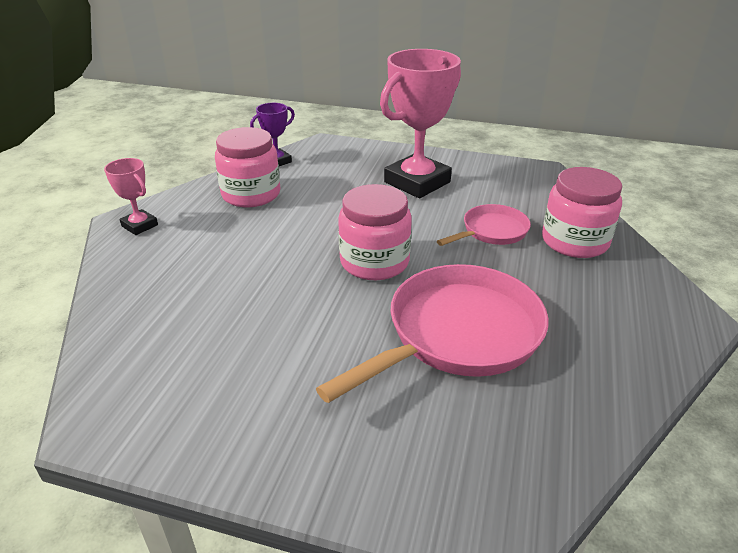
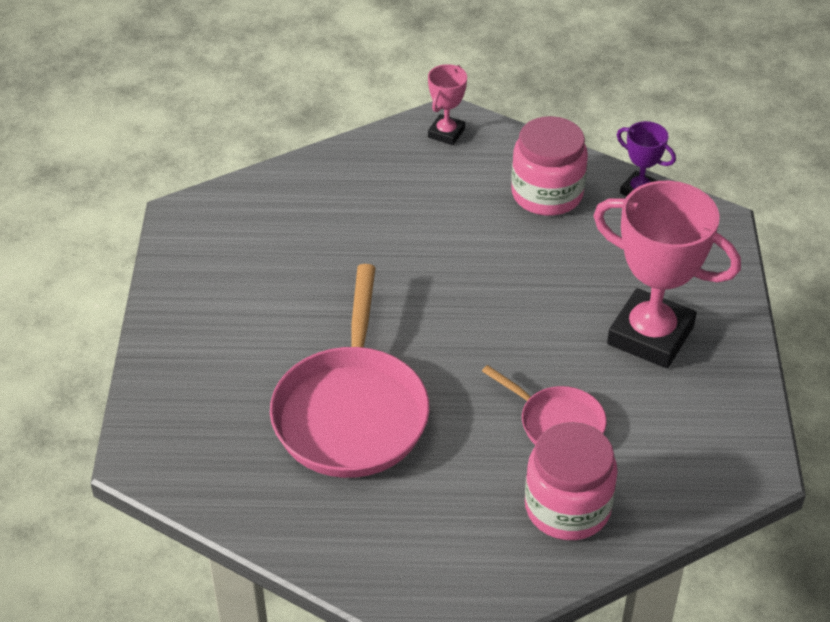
camera: 75 degrees right, 10 degrees up
pink pan [316,264,548,403] -> pink pan turned 60 degrees clockwise [270,264,430,478]
pink jar [338,184,412,280] -> none

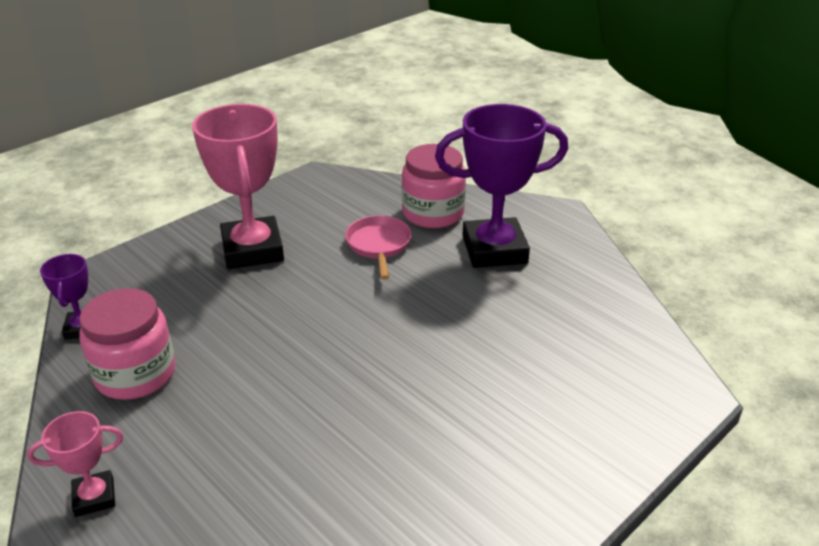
camera: 135 degrees left, 10 degrees down
pink pan [270,264,430,478] -> none
none -> purple trophy [435,104,568,268]

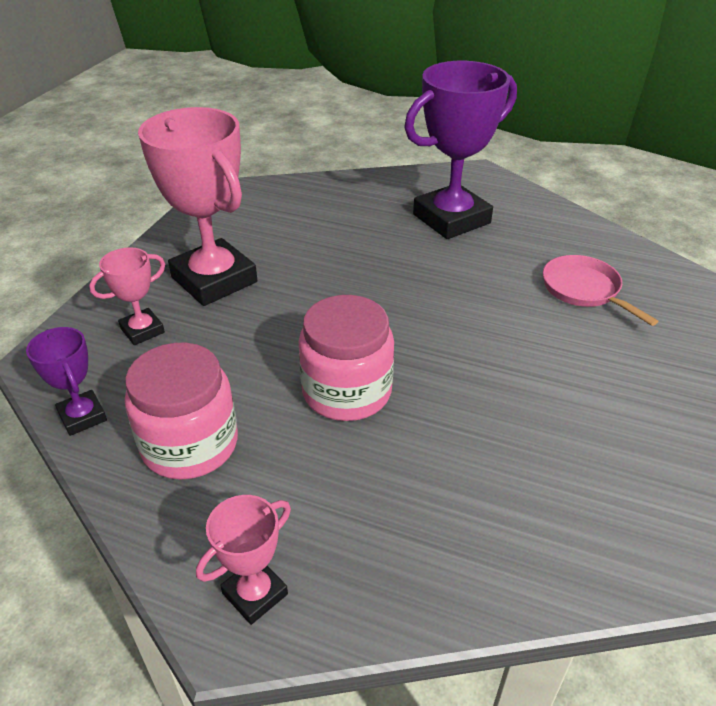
camera: 25 degrees left, 5 degrees up
pink pan [345,216,412,280] -> pink pan moved to [543,255,658,326]
pink jar [402,144,466,228] -> pink jar moved to [298,295,394,421]
none -> pink trophy [89,247,165,345]

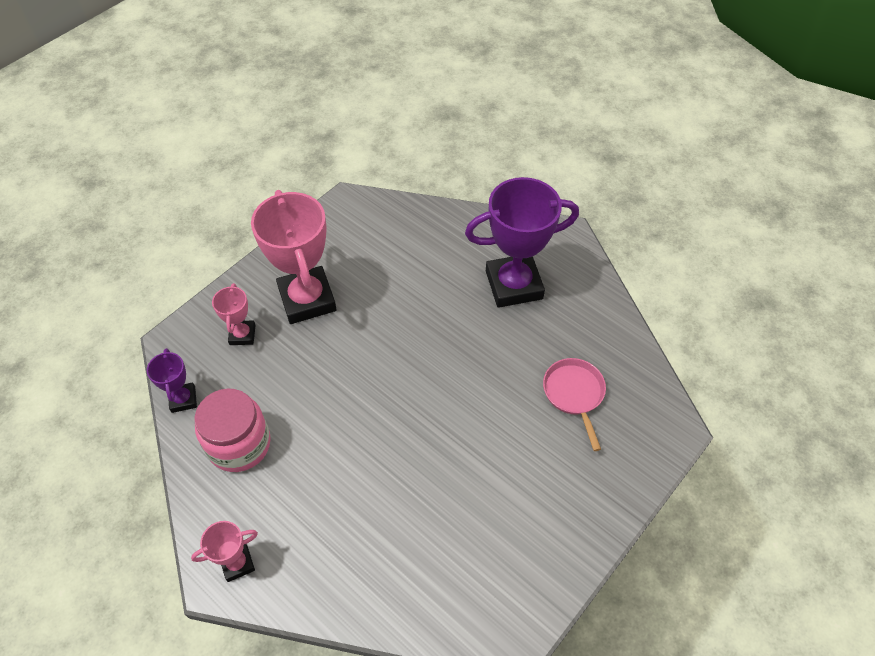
camera: 20 degrees right, 15 degrees up
pink trophy [89,247,165,345] -> pink trophy turned 75 degrees counterclockwise [212,283,256,345]
pink jar [298,295,394,421] -> none

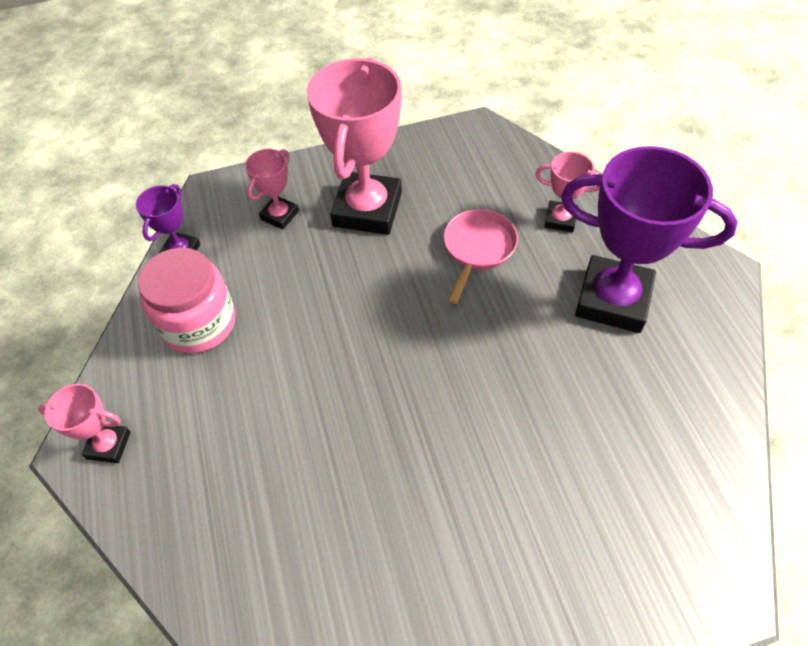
camera: 35 degrees right, 0 degrees up
pink pan [543,358,606,451] -> pink pan moved to [444,209,518,304]
none -> pink trophy [535,152,602,232]

